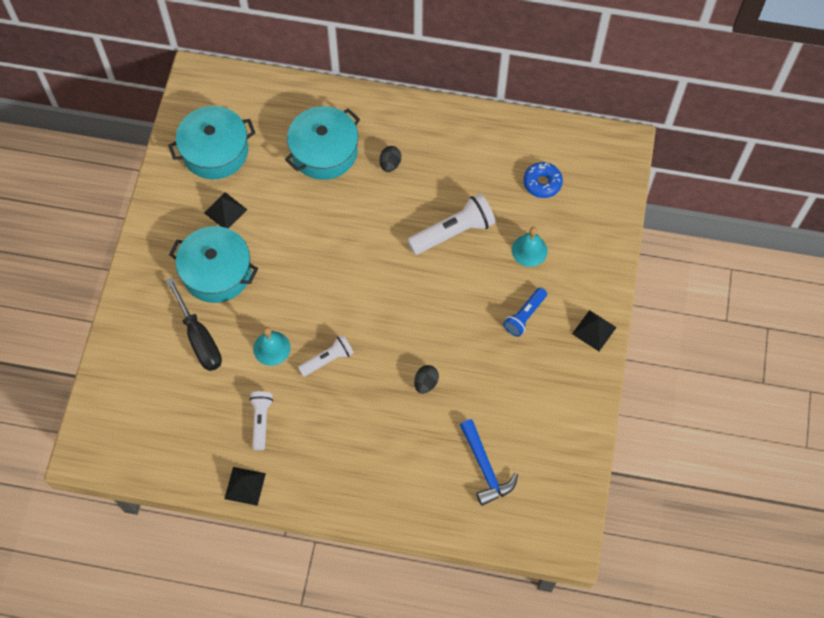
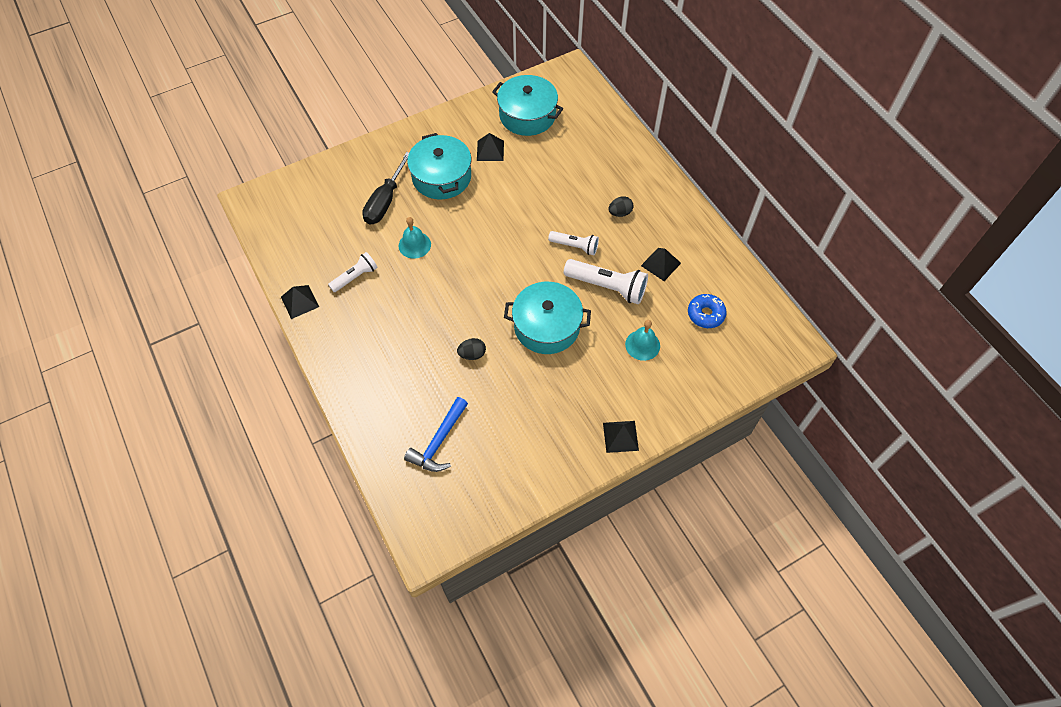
camera: 50 degrees right, 5 degrees down
turquoise pot [285,106,360,180] -> turquoise pot moved to [504,282,591,354]
white flashlight [298,335,354,377] -> white flashlight moved to [548,231,599,255]
blue flashlight [503,288,547,337] -> none
none -> black pyramid [641,248,681,281]

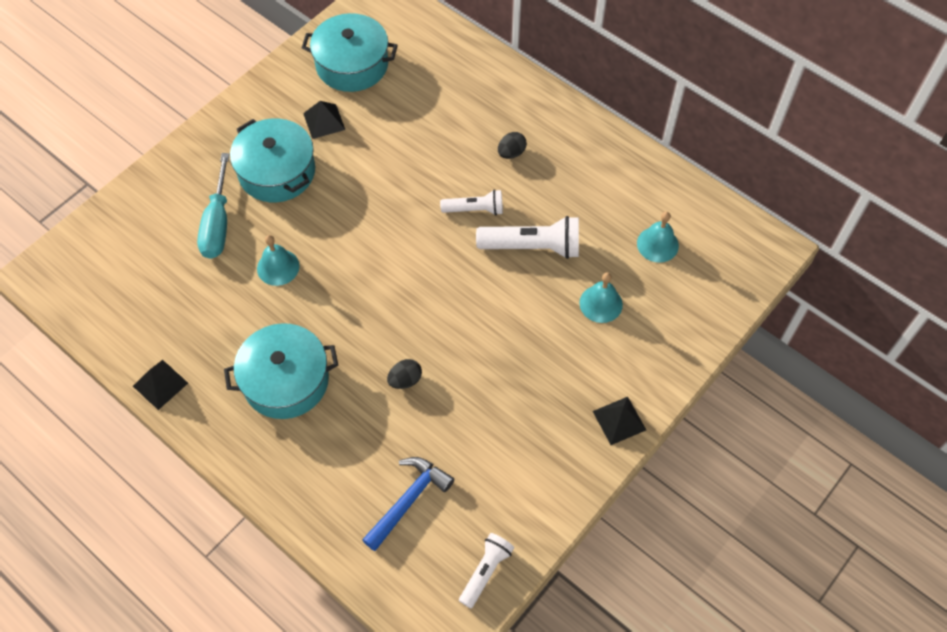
camera: 20 degrees left, 0 degrees up
white flashlight [328,252,378,292] -> white flashlight moved to [459,533,514,608]
black screwdriver [362,152,409,224] -> turquoise screwdriver [197,153,229,259]
blue hammer [404,397,468,472] -> blue hammer turned 150 degrees counterclockwise [362,457,454,551]
turquoise pot [504,282,591,354] -> turquoise pot moved to [224,323,338,419]
black pyramid [641,248,681,281] -> none
blue donut [688,294,727,328] -> turquoise bell [637,212,679,263]

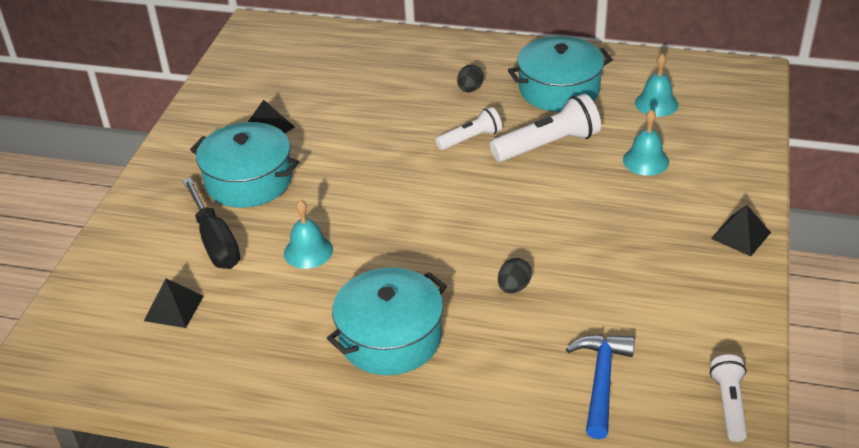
camera: 25 degrees left, 20 degrees down
black pyramid [133,360,188,410] -> black pyramid moved to [144,278,204,328]
turquoise screwdriver [197,153,229,259] -> black screwdriver [182,178,240,269]
turquoise pot [302,13,398,92] -> turquoise pot moved to [508,36,613,112]

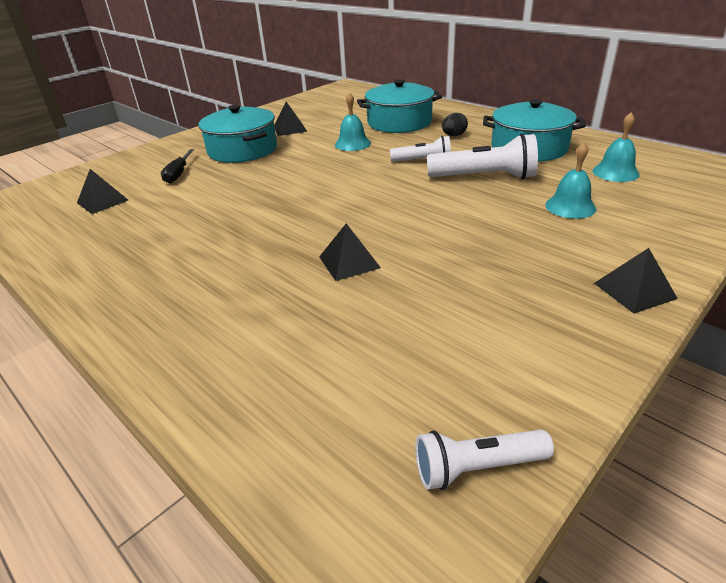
camera: 30 degrees right, 5 degrees down
black screwdriver [182,178,240,269] -> black screwdriver [161,149,194,183], size x0.63
turquoise bell [284,200,333,269] -> turquoise bell moved to [335,92,371,151]
turquoise pot [327,267,447,375] -> turquoise pot moved to [357,79,442,133]
black egg [498,258,532,293] -> black pyramid [319,223,381,281]
blue hammer [566,334,635,439] -> none
white flashlight [710,355,747,442] -> white flashlight turned 135 degrees counterclockwise [415,430,554,490]

